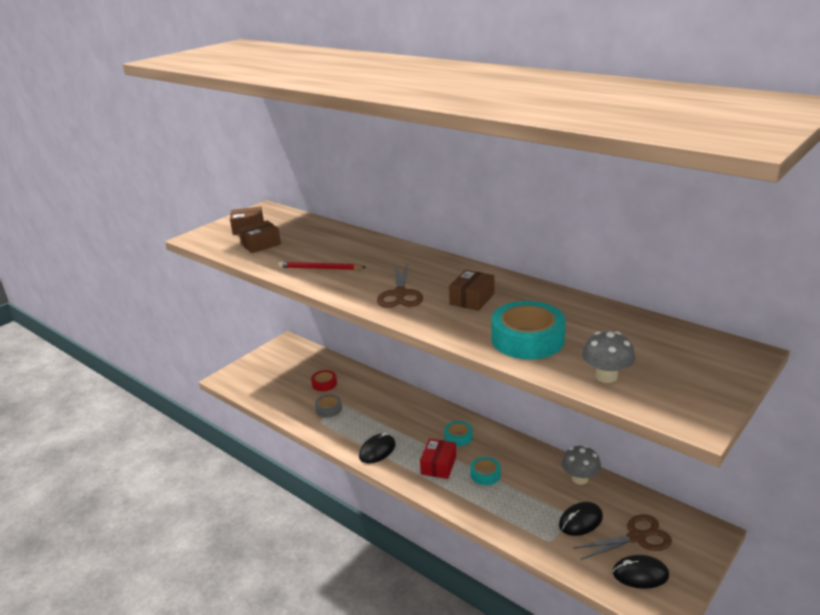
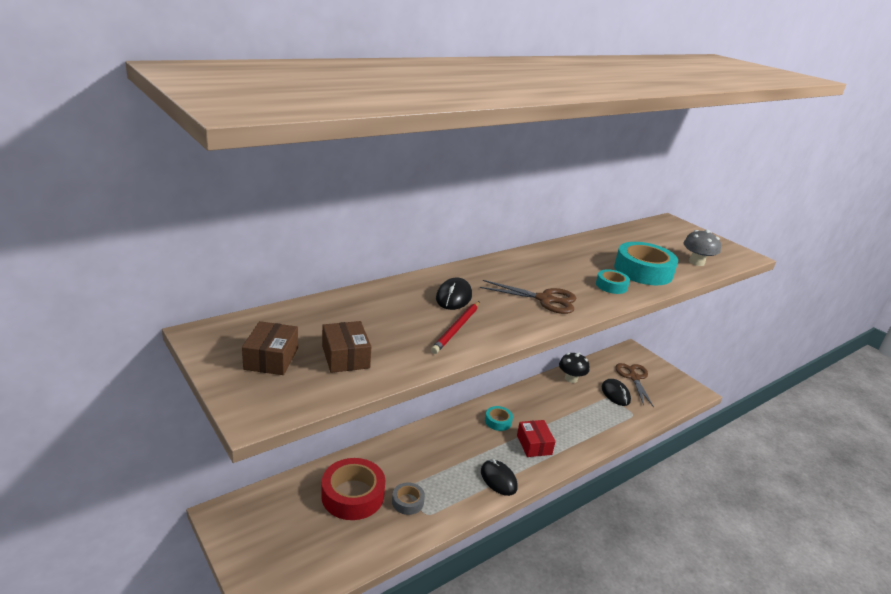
camera: 80 degrees left, 0 degrees up
red tape [311,370,337,391] -> red tape [321,458,385,520], size x1.94
red box [420,439,456,479] -> red box turned 45 degrees clockwise [517,420,556,457]
brown box [449,270,494,311] -> none
turquoise tape [470,457,501,485] -> turquoise tape moved to [596,269,630,294]
grey mushroom [561,445,601,485] -> black mushroom [559,352,589,383]
black mouse [613,555,669,589] -> black mouse moved to [436,278,472,310]

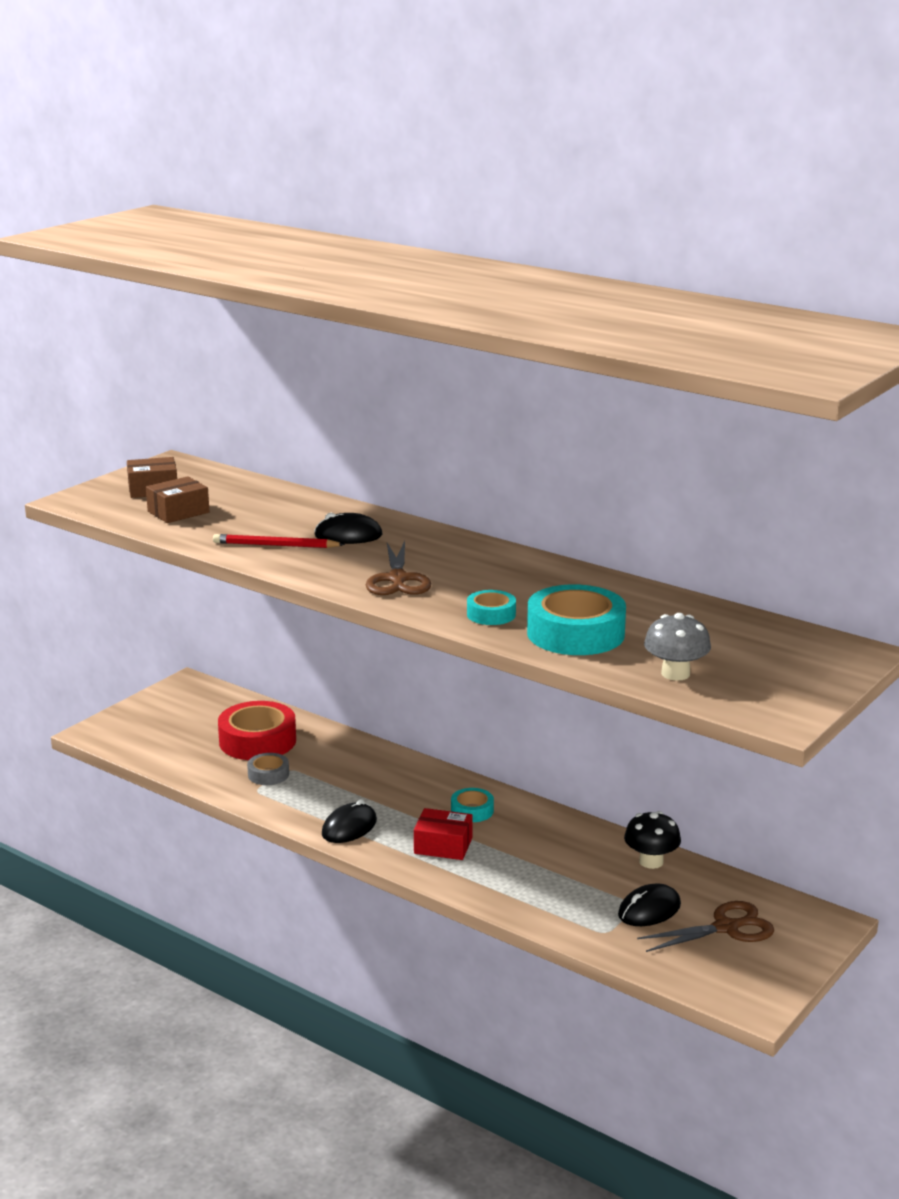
camera: 75 degrees right, 5 degrees down
red box [517,420,556,457] -> red box turned 45 degrees clockwise [414,808,473,860]

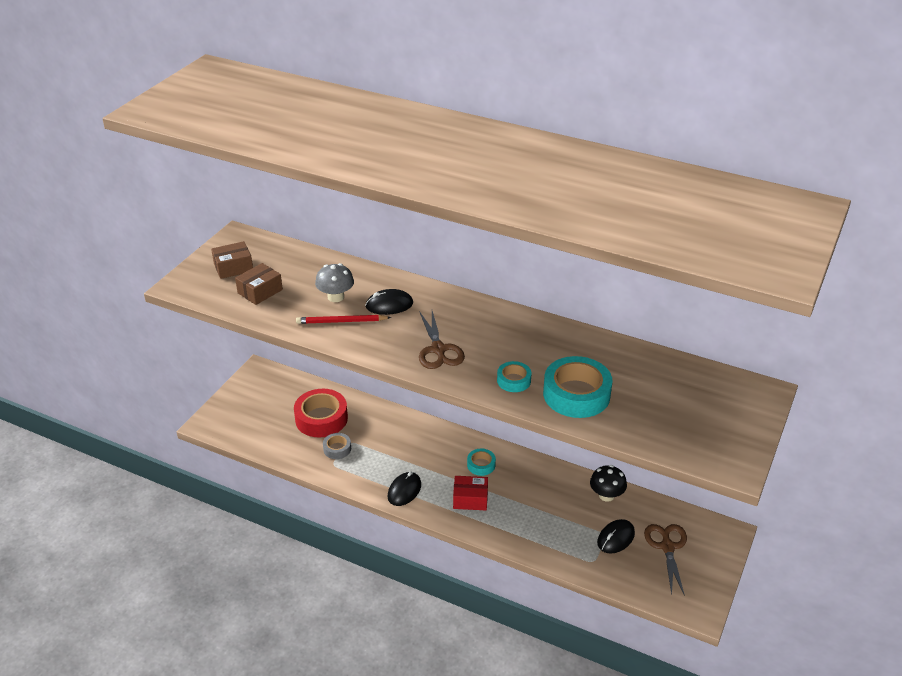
camera: 10 degrees left, 15 degrees up
brown scissors [637,901,774,952] -> brown scissors turned 60 degrees counterclockwise [644,524,687,596]
grey mushroom [644,613,711,681] -> grey mushroom moved to [315,263,354,302]

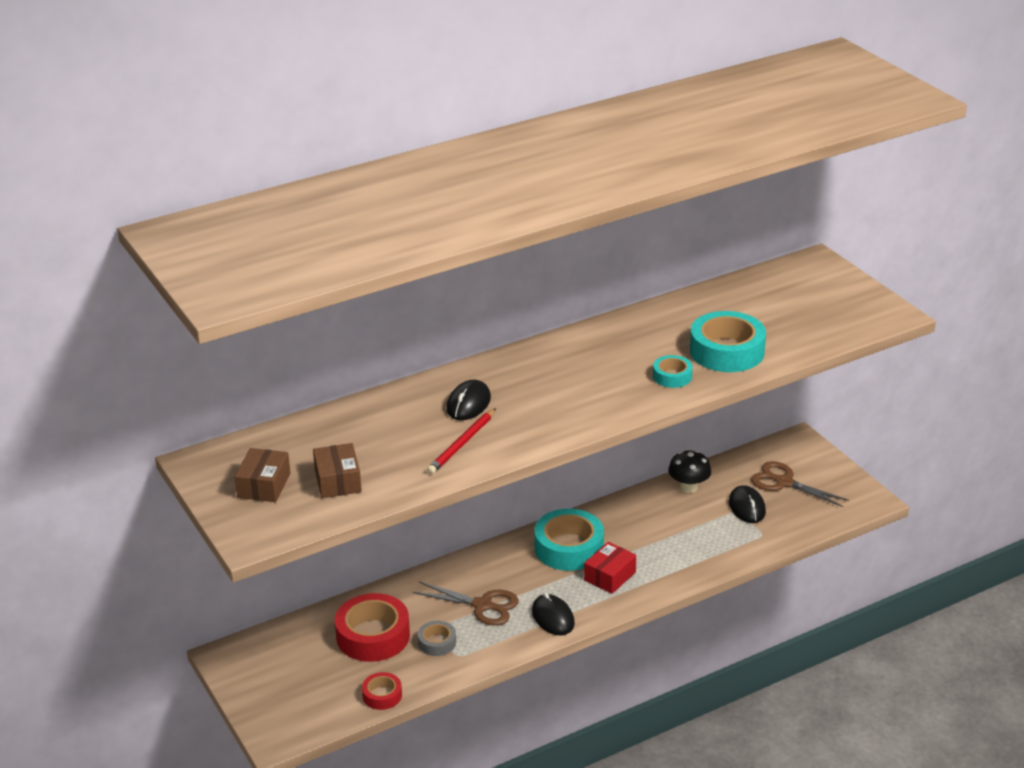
camera: 55 degrees left, 5 degrees down
grey mushroom [315,263,354,302] -> none
brown scissors [419,311,465,369] -> brown scissors moved to [413,582,519,626]
turquoise tape [467,449,496,476] -> turquoise tape [534,509,604,571], size x1.94
none -> red tape [362,672,402,710]

